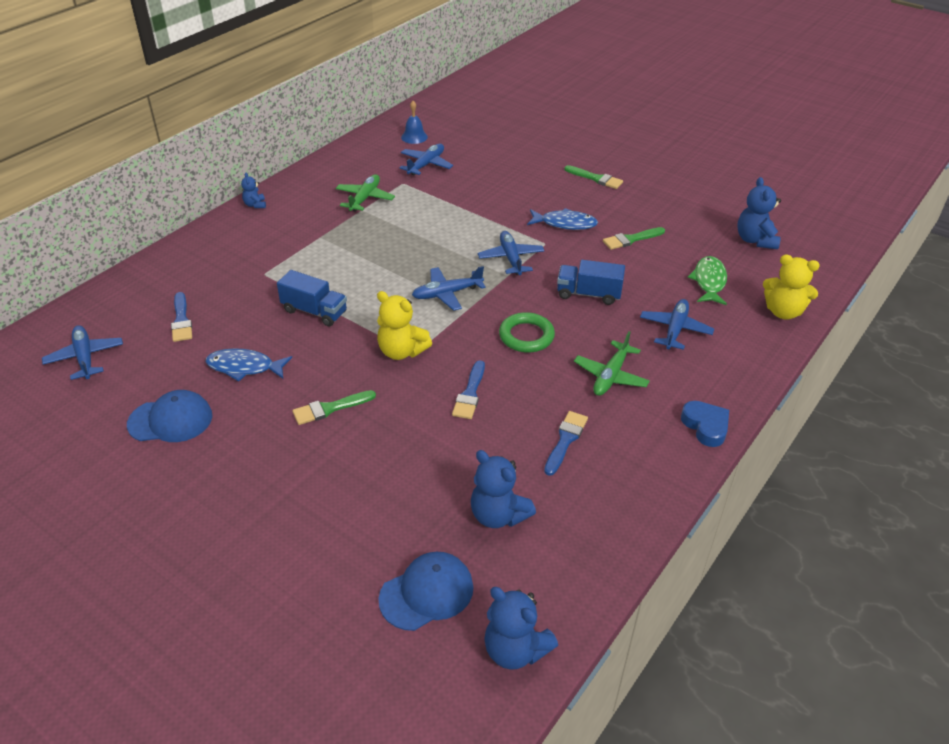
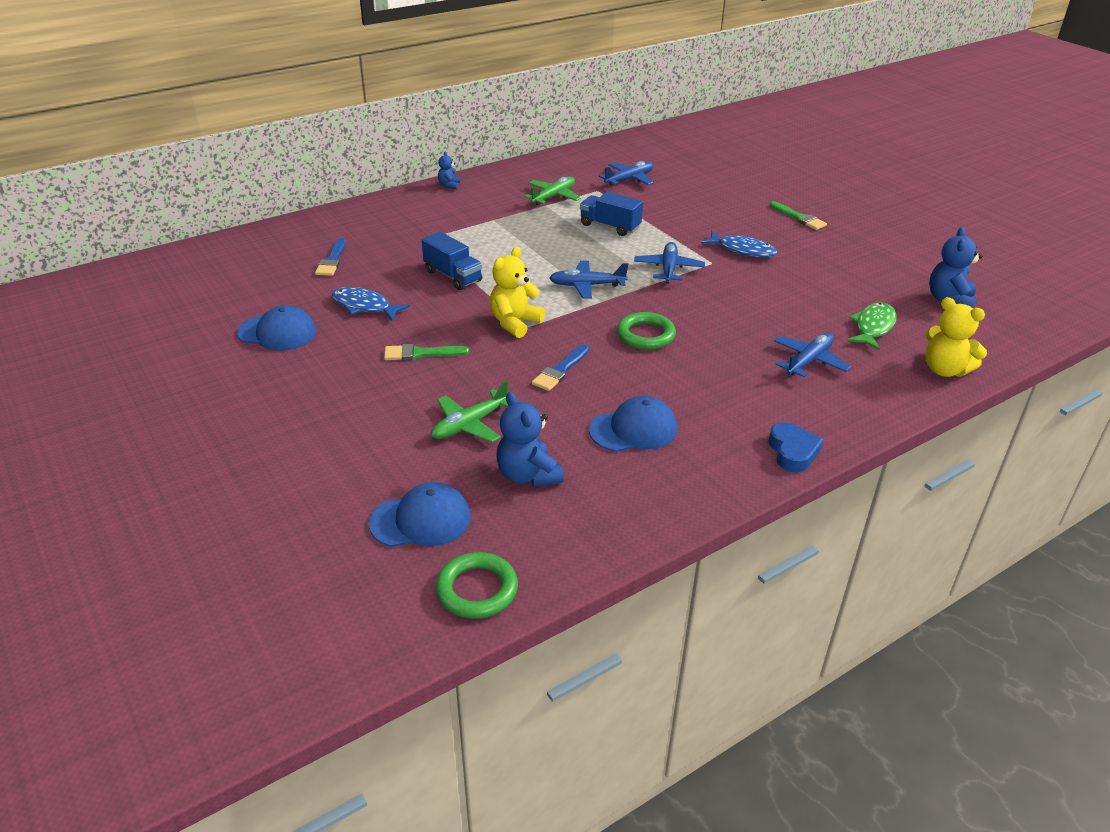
camera: 20 degrees right, 5 degrees down
blue plane [42,325,123,380] -> none
yellow teddy bear [377,291,432,360] -> yellow teddy bear turned 75 degrees clockwise [490,247,545,338]
blue bell [401,101,428,144] -> none
blue teddy bear [484,587,558,670] -> green ring [436,552,518,619]
blue brush [544,411,588,476] -> blue cap [589,396,677,452]
blue truck [557,260,625,305] -> blue truck moved to [580,192,643,236]
green plane [574,331,650,396] -> green plane moved to [431,380,509,442]
green brush [603,227,665,250] -> none

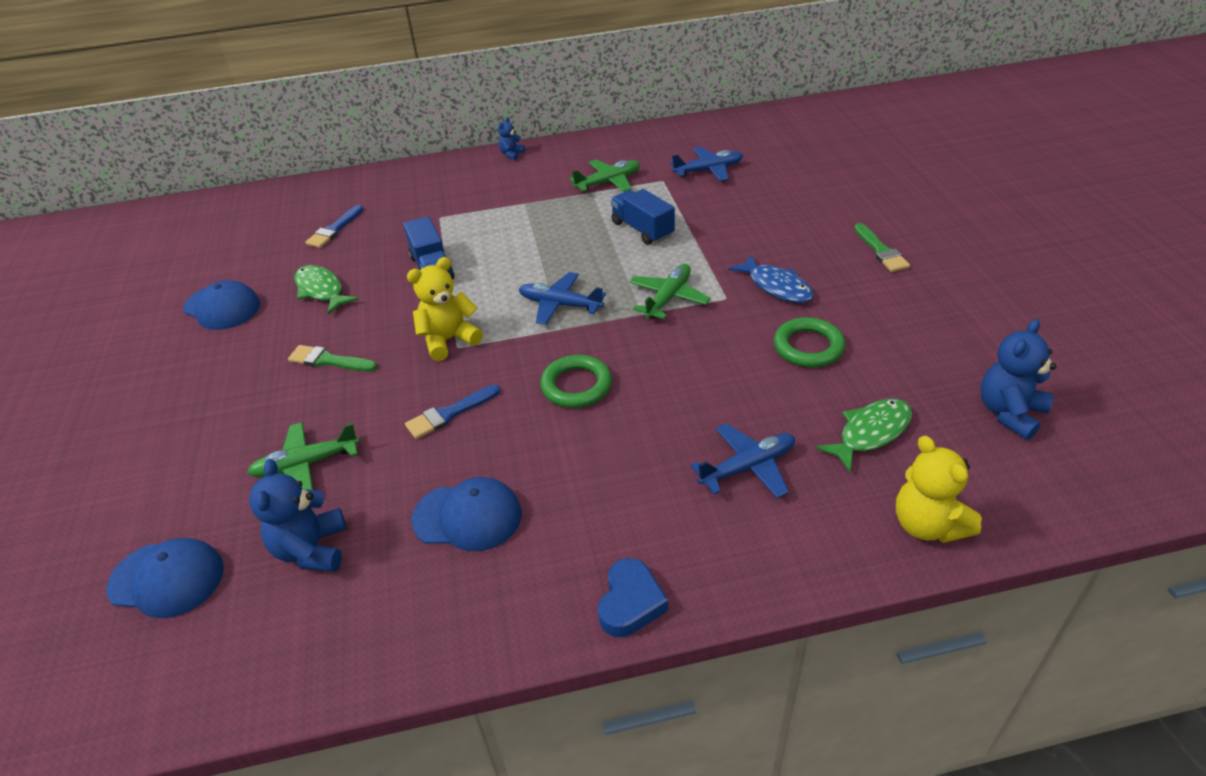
camera: 25 degrees right, 5 degrees up
blue fish [332,287,410,321] -> green fish [294,265,359,315]
green ring [436,552,518,619] -> green ring moved to [774,317,845,367]
blue plane [634,242,705,283] -> green plane [629,264,711,319]

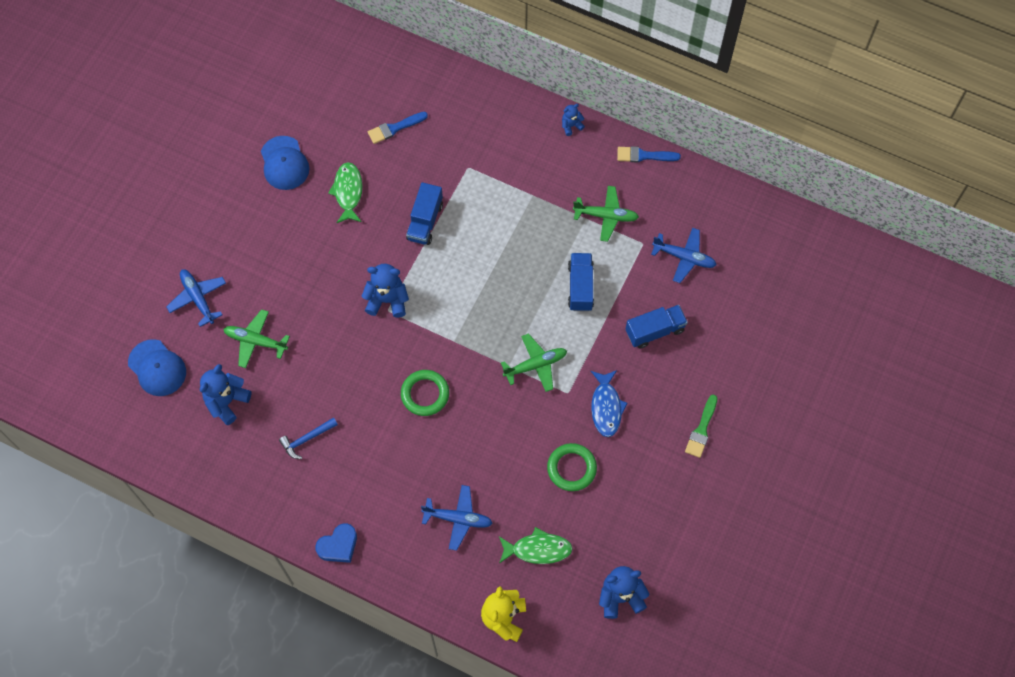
camera: 35 degrees right, 25 degrees up
green brush [288,345,377,372] -> none
blue brush [405,385,500,439] -> blue brush moved to [617,146,681,163]
yellow teddy bear [407,257,483,361] -> blue teddy bear [361,264,409,318]
blue cap [411,477,521,551] -> blue hammer [279,417,338,459]
blue plane [519,272,606,325] -> blue plane moved to [166,269,226,327]
none -> blue truck [626,305,688,349]

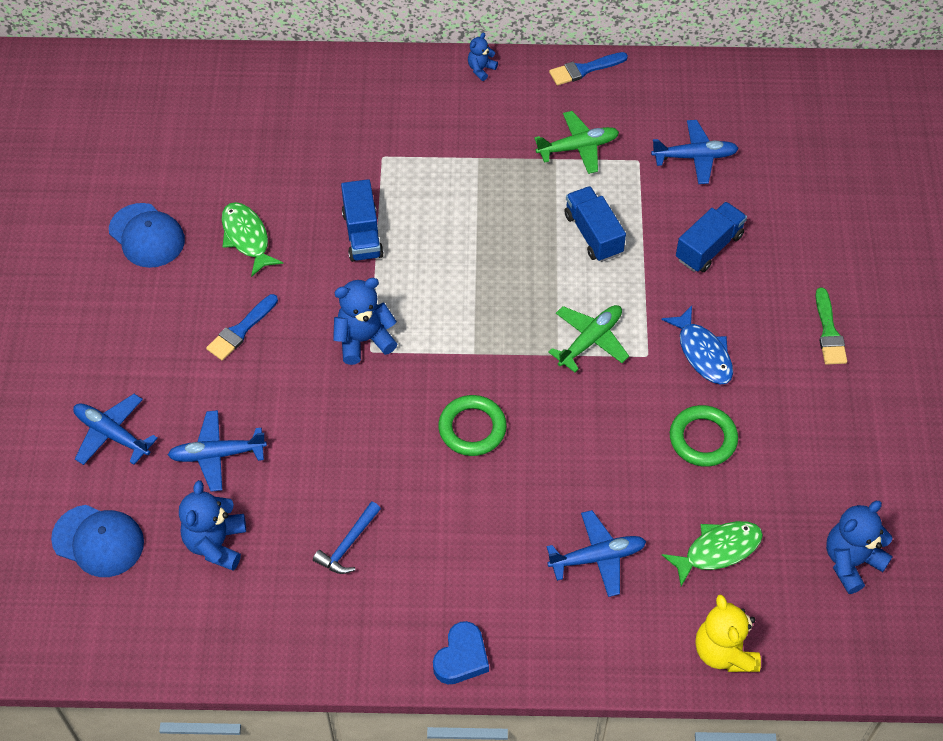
camera: 25 degrees left, 10 degrees down
green plane [223,309,290,368] -> blue plane [168,410,267,492]
blue brush [368,112,428,144] -> blue brush moved to [206,294,278,360]

